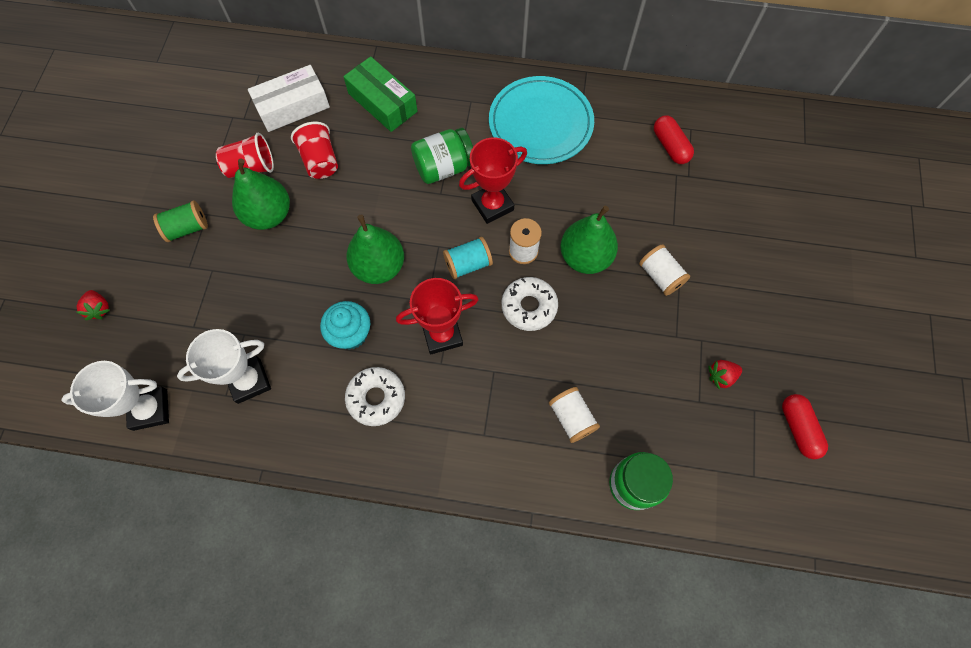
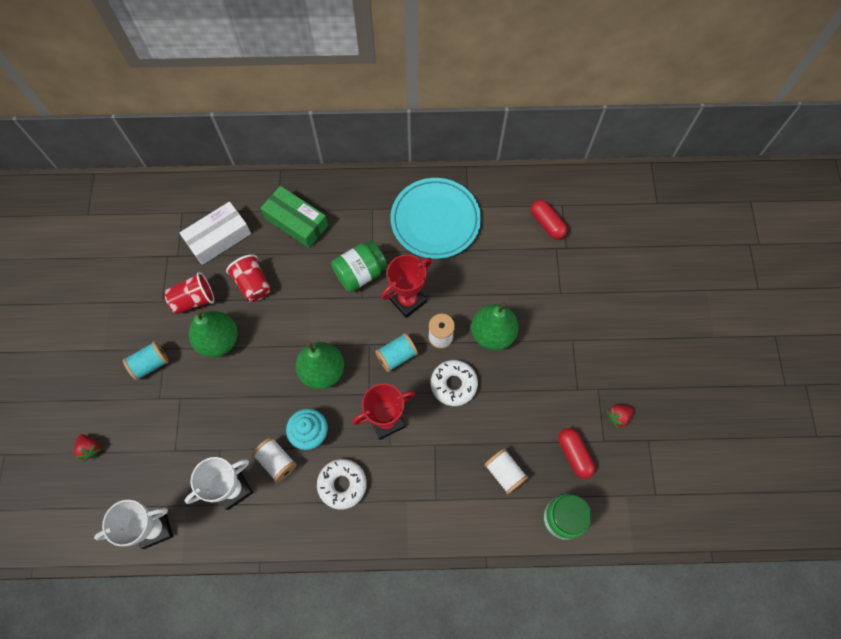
camera: 10 degrees left, 0 degrees up
green spool [153,200,208,242] -> turquoise spool [123,341,169,381]
white spool [639,244,690,296] -> white spool moved to [252,437,297,483]
red capsule [782,394,828,459] -> red capsule moved to [558,428,595,479]

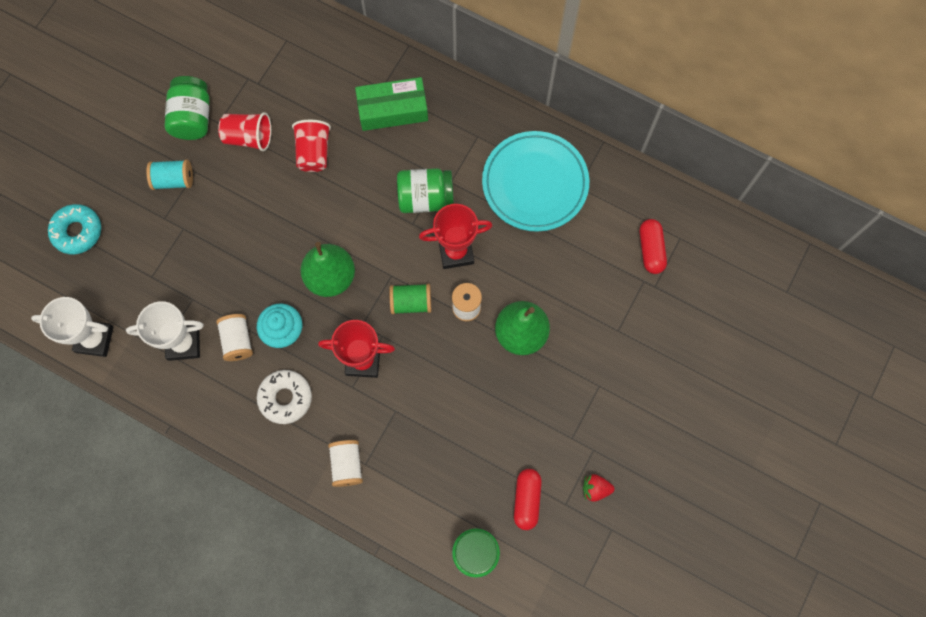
camera: 30 degrees right, 5 degrees up
red strawberry [74,434,101,462] -> turquoise donut [48,204,101,255]
white box [180,202,251,265] -> none
green pear [189,309,237,357] -> none
green box [261,186,328,248] -> green box turned 75 degrees counterclockwise [355,77,428,131]
turquoise spool [375,333,418,372] -> green spool [389,284,431,314]
white donut [431,360,478,406] -> none
white spool [484,448,528,494] -> white spool moved to [328,440,363,487]
none -> green jar [165,76,209,140]

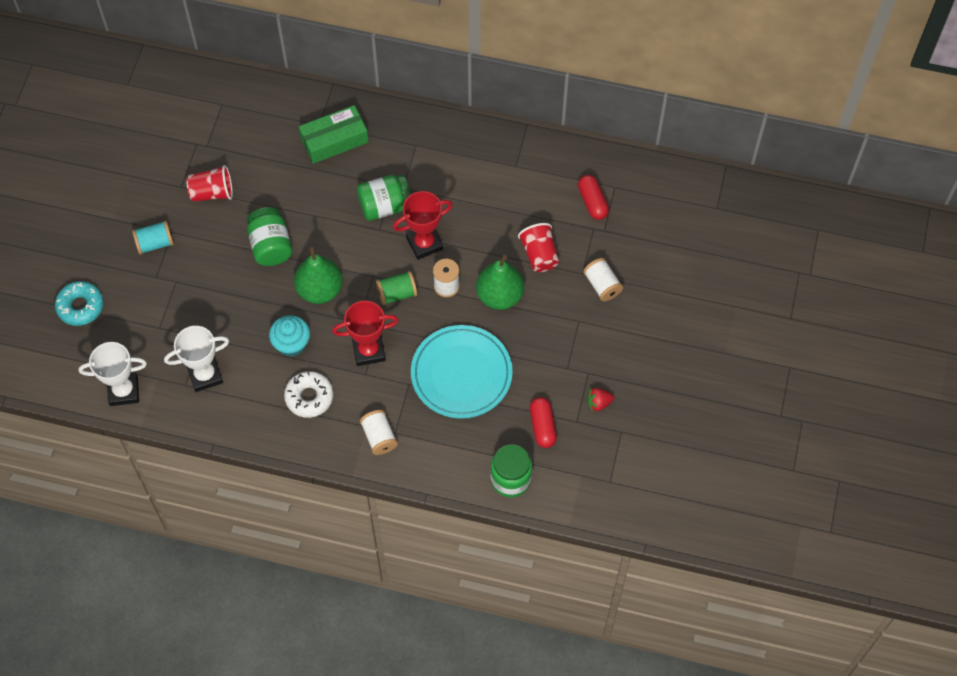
camera: 15 degrees left, 10 degrees down
green jar [165,76,209,140] -> green jar moved to [247,207,292,266]
white spool [216,314,253,361] -> white spool moved to [583,258,623,301]
red cup [292,120,331,172] -> red cup moved to [518,223,559,272]
turquoise plate [482,131,589,232] -> turquoise plate moved to [411,325,513,419]

